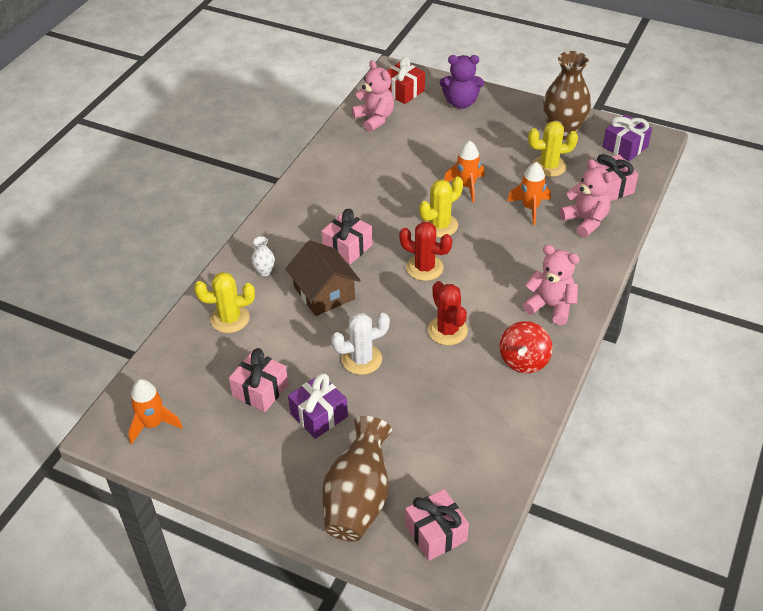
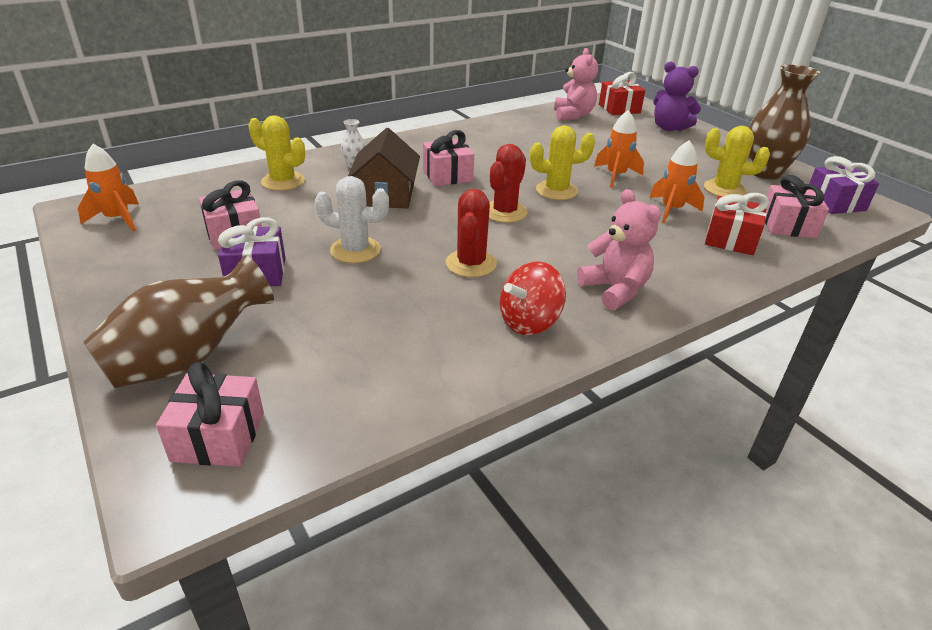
camera: 30 degrees right, 10 degrees down
red cactus [399,222,452,281] -> red cactus turned 60 degrees clockwise [489,144,528,223]
pink teddy bear [560,159,612,237] -> red gift [705,193,769,255]

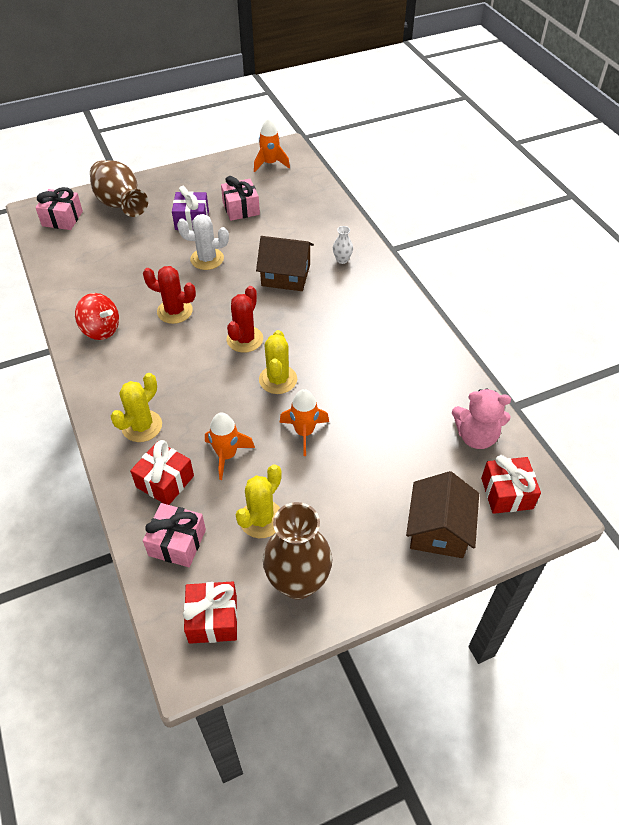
camera: 100 degrees right, 15 degrees up
yellow cactus [248,115,305,191] -> yellow cactus moved to [111,373,162,442]
white cactus [315,176,389,263] -> white cactus turned 75 degrees clockwise [177,214,229,270]
pink gift [423,130,474,186] -> none
red cactus [489,144,528,223] -> red cactus turned 75 degrees clockwise [227,286,263,353]
red spinning top [500,261,566,335] -> red spinning top turned 150 degrees clockwise [75,293,119,340]
pink teddy bear [577,189,661,310] -> none
purple teddy bear [653,61,701,131] -> brown house [406,471,479,558]
purple gift [809,156,879,214] -> red gift [183,581,238,644]

